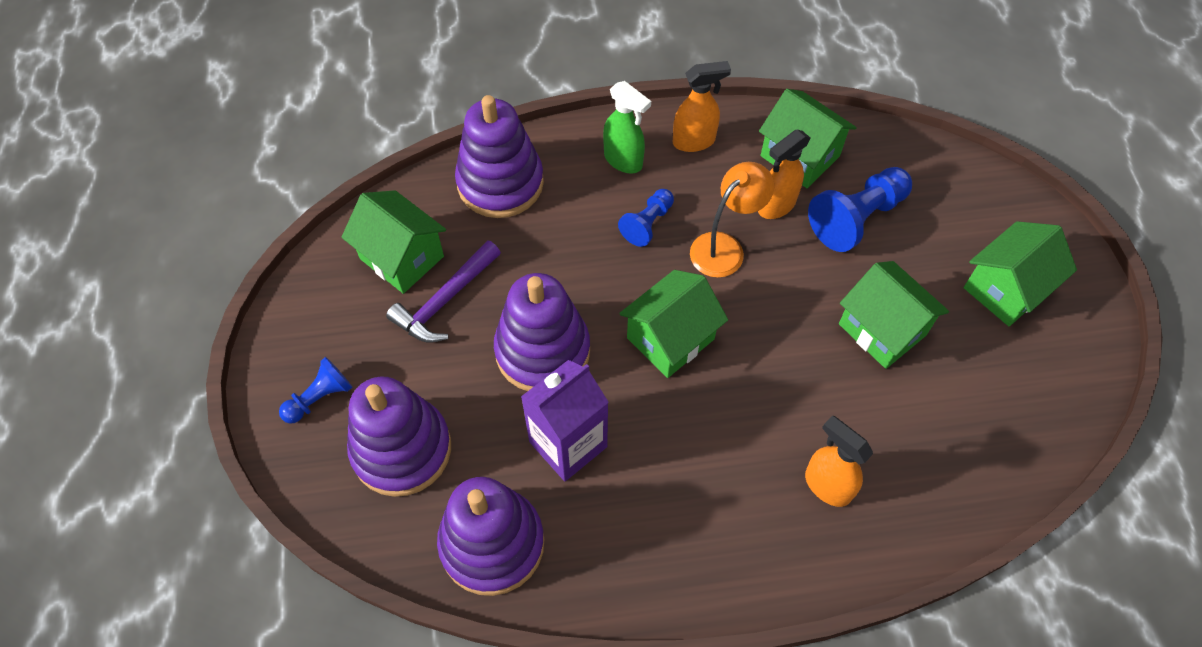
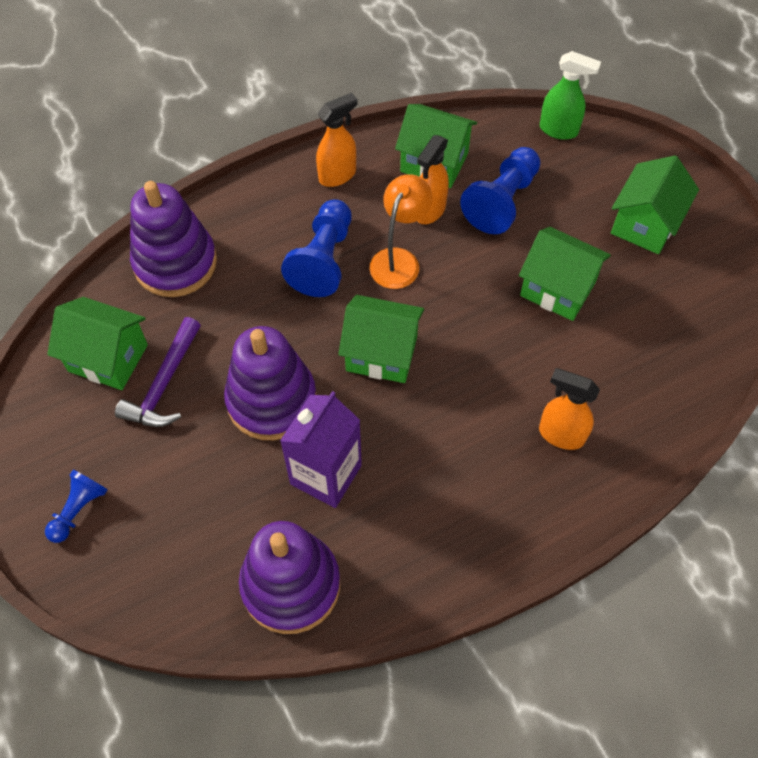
camera: 20 degrees left, 0 degrees up
purple stacking toy [347,377,451,497] -> none
green spray bottle [603,81,651,174] -> green spray bottle moved to [540,51,601,140]
blue pawn [618,189,674,247] -> blue pawn [281,199,352,297], size x1.68
green house [619,270,728,378] -> green house turned 75 degrees clockwise [338,295,424,383]

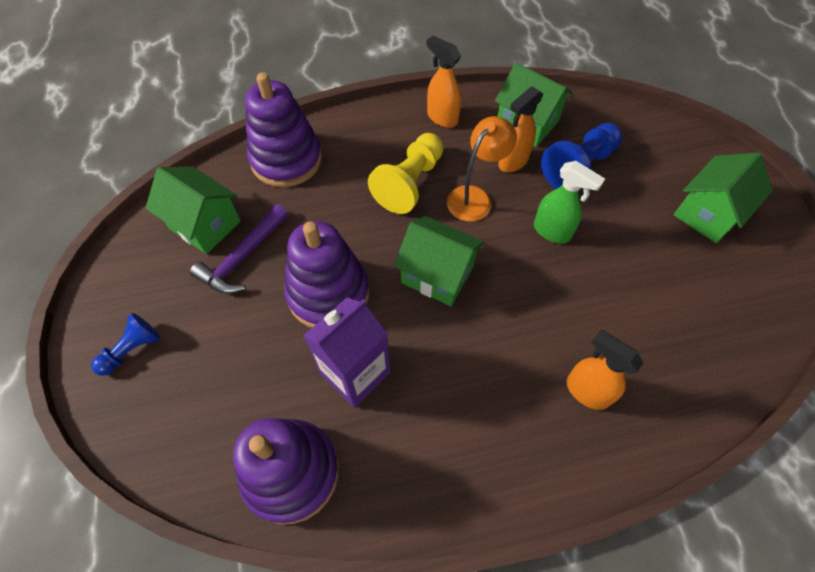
camera: 15 degrees right, 0 degrees up
blue pawn [281,199,352,297] -> yellow pawn [368,133,444,214]
orange spray bottle [316,93,358,187] -> orange spray bottle turned 120 degrees counterclockwise [426,36,461,128]
green house [519,227,611,321] -> none
green spray bottle [540,51,601,140] -> green spray bottle moved to [534,161,605,244]

